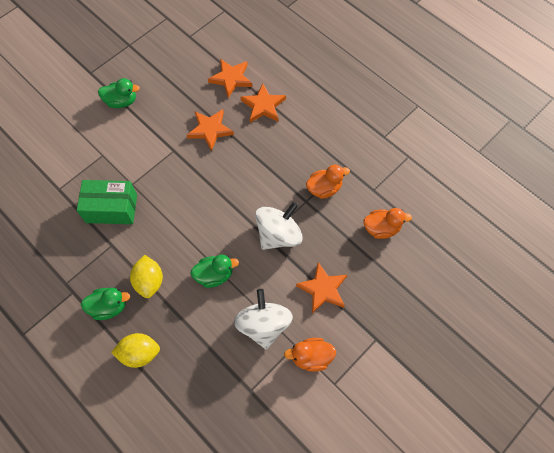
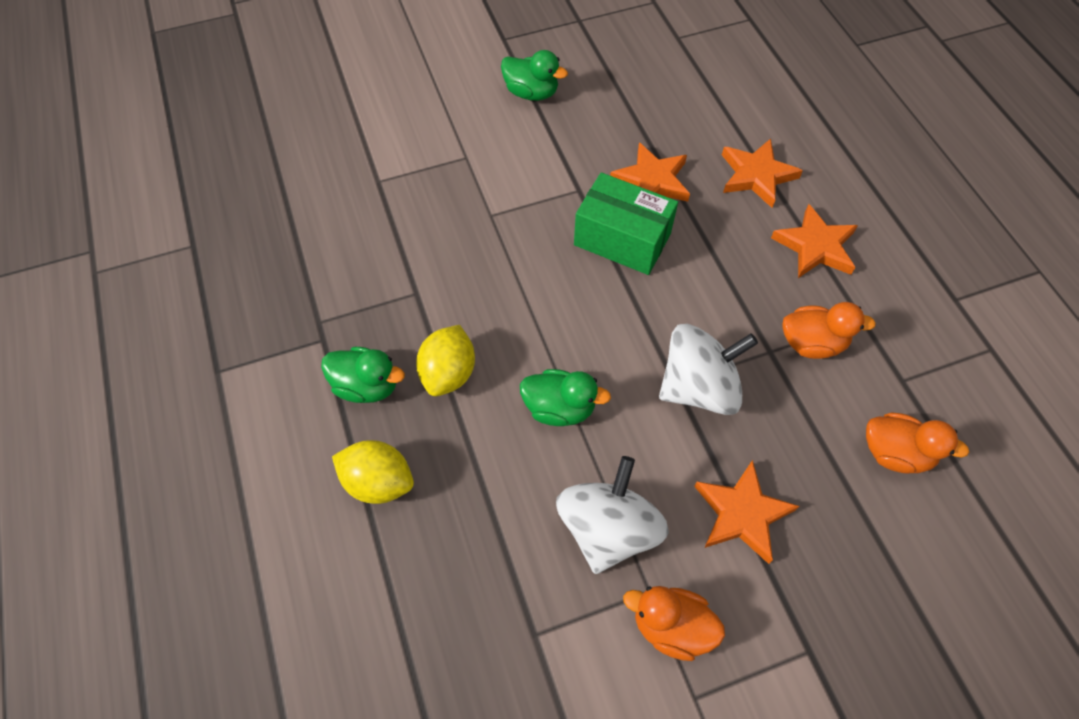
camera: 25 degrees right, 5 degrees down
green box [77,180,137,224] -> green box moved to [574,172,678,275]
orange star [208,59,252,98] -> orange star moved to [771,204,858,278]

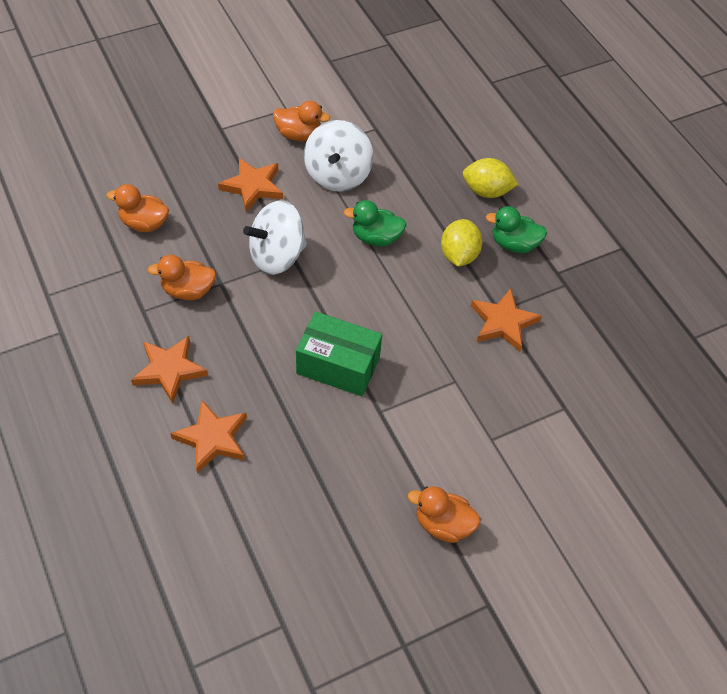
camera: 170 degrees right, 5 degrees down
green duck [501,50,568,101] -> orange duck [408,486,480,543]
orange star [610,142,690,202] -> orange star moved to [471,288,542,351]

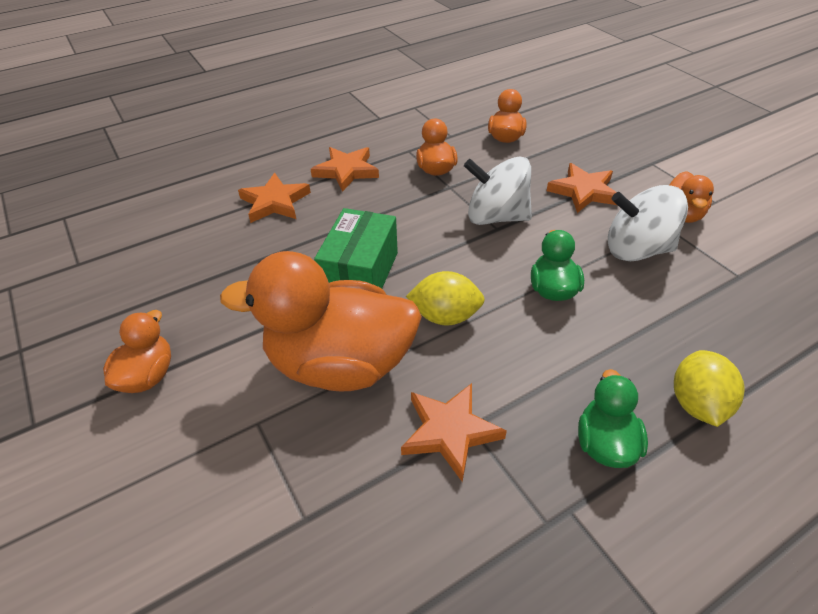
camera: 90 degrees right, 10 degrees down
white spinning top [243,200,307,275] -> white spinning top turned 45 degrees counterclockwise [464,156,532,225]
yellow lemon [441,219,482,266] -> yellow lemon moved to [406,271,485,325]
none -> orange duck [220,251,422,391]

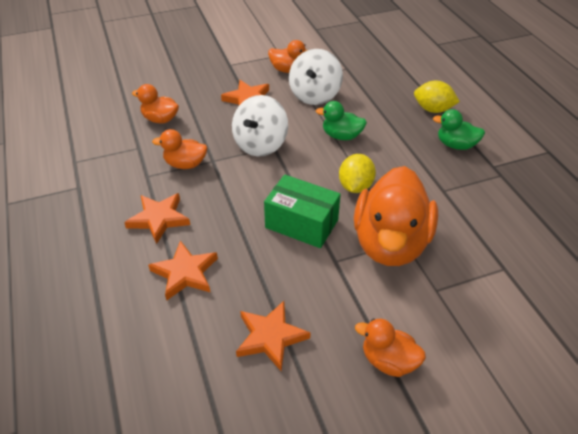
camera: 80 degrees left, 0 degrees up
orange star [401,383,507,482] -> orange star moved to [236,301,310,371]

